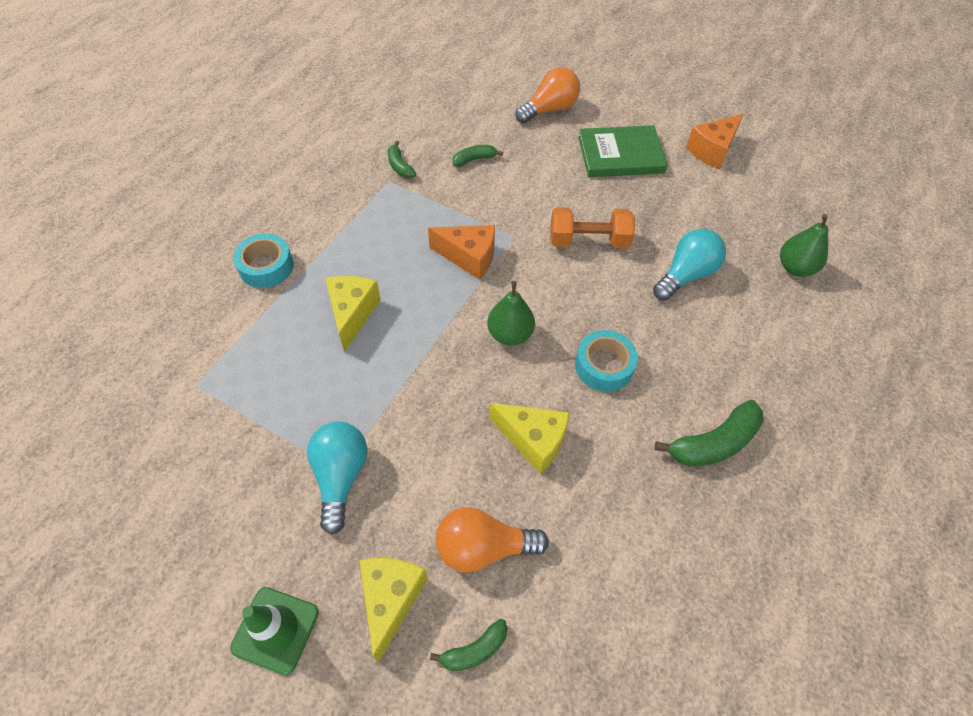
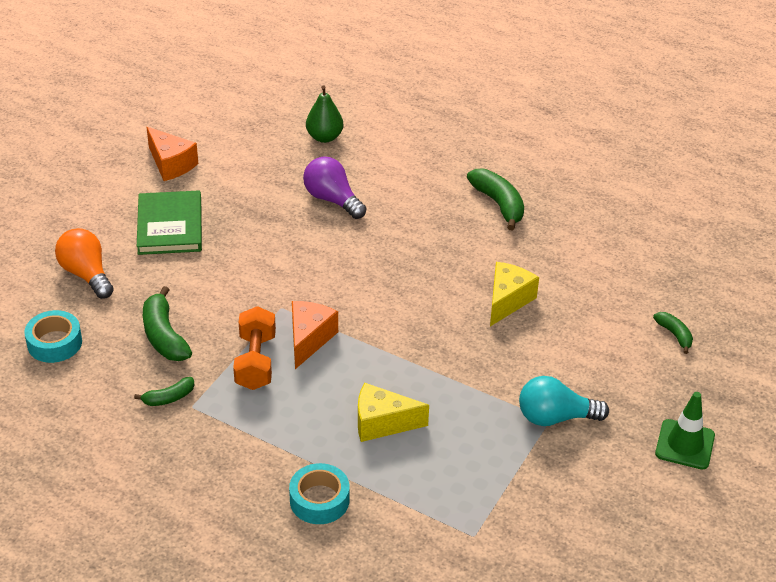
camera: 90 degrees left, 15 degrees down
yellow cheese [359,558,428,662] -> none
orange light bulb [436,507,549,573] -> none
green banana [453,145,503,167] -> green banana [143,286,192,361], size x1.74
green pear [487,281,535,346] -> none
orange dumbbell [550,207,635,248] -> orange dumbbell moved to [233,306,276,390]
turquoise tape [575,330,638,392] -> turquoise tape moved to [24,310,82,363]
turquoise light bulb [653,229,726,300] -> purple light bulb [303,157,366,219]

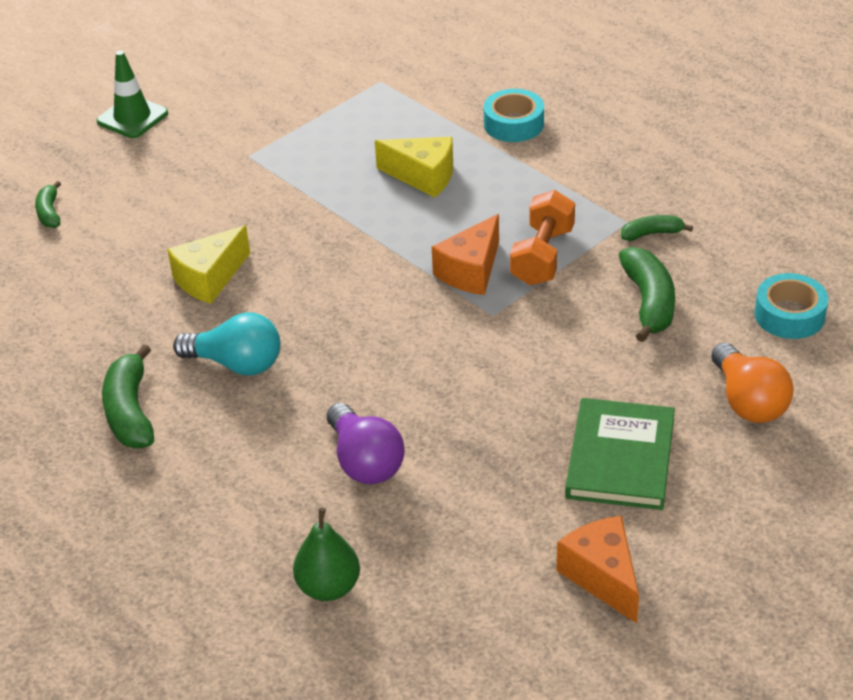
camera: 160 degrees left, 0 degrees up
turquoise light bulb [519,376,609,426] -> turquoise light bulb moved to [173,313,280,376]

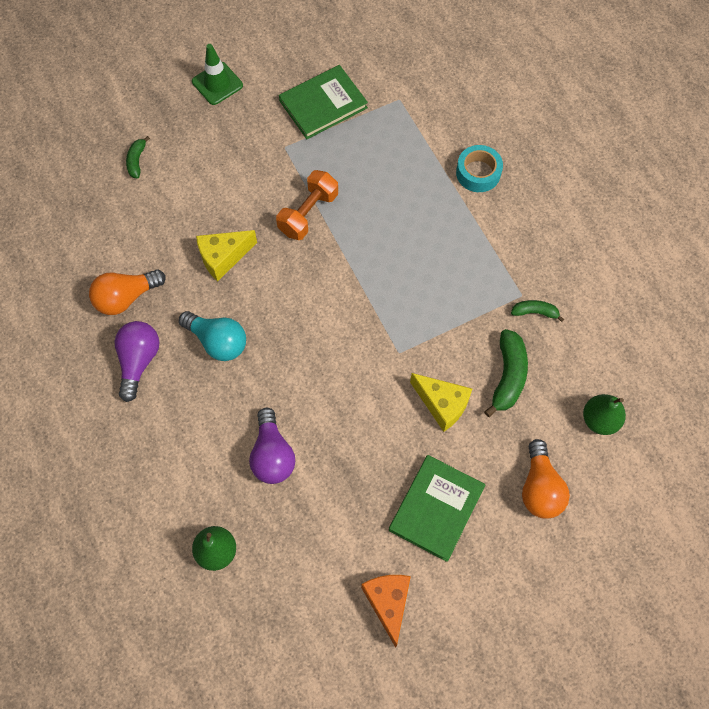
camera: 15 degrees right, 25 degrees up
green banana [102,344,154,448] -> purple light bulb [115,321,159,402]
yellow cheese [375,137,453,198] -> yellow cheese moved to [410,373,472,432]
orange cheese [432,214,499,295] -> none
orange dumbbell [510,190,575,286] -> orange dumbbell moved to [276,170,338,240]
turquoise tape [755,273,828,339] -> green pear [583,394,626,435]
none -> orange light bulb [89,270,166,315]
none -> green book [279,65,368,139]

